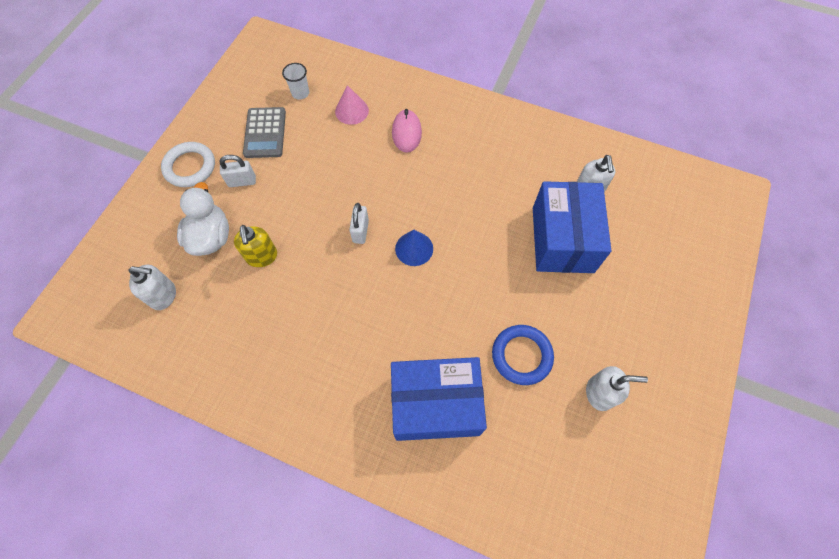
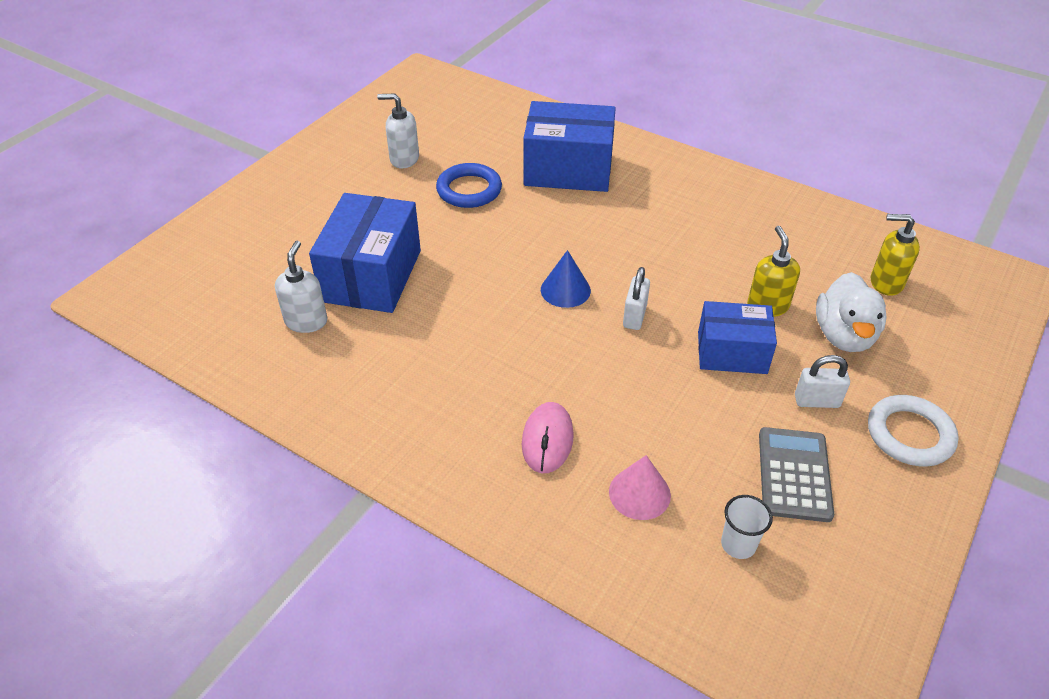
camera: 170 degrees left, 20 degrees down
white soap dispenser [128,265,176,310] -> yellow soap dispenser [871,214,920,296]
none -> blue box [698,301,777,374]

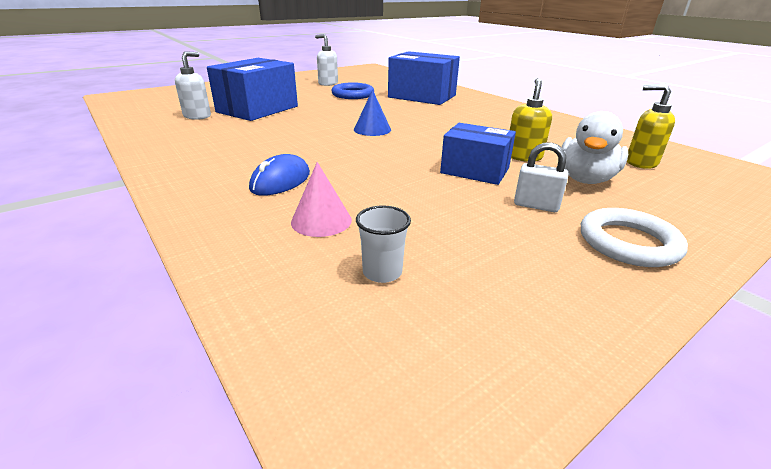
camera: 20 degrees right, 15 degrees down
pink mouse [522,402,574,473] -> blue mouse [249,154,310,196]
white padlock [623,267,650,330] -> none
grey calculator [759,427,834,522] -> none

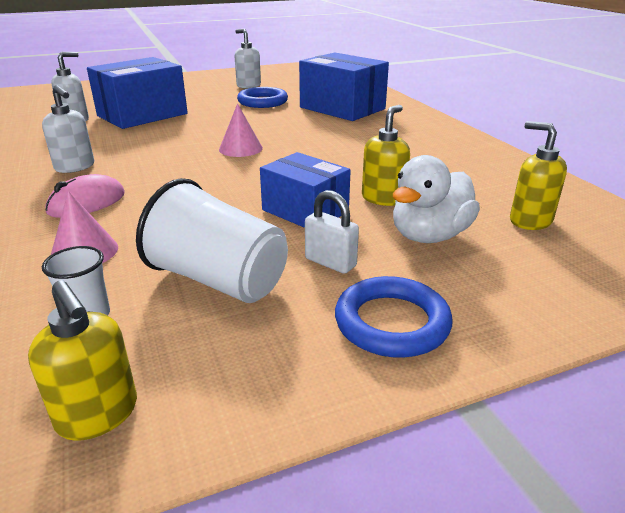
camera: 15 degrees right, 0 degrees up
blue mouse [249,154,310,196] -> pink mouse [45,174,125,218]
blue cone [354,89,391,136] -> pink cone [219,103,263,157]
white ring [581,208,688,267] -> blue ring [335,276,452,358]
none -> yellow soap dispenser [28,280,137,441]
none -> white soap dispenser [42,85,94,173]
none -> white cup [136,178,288,303]

